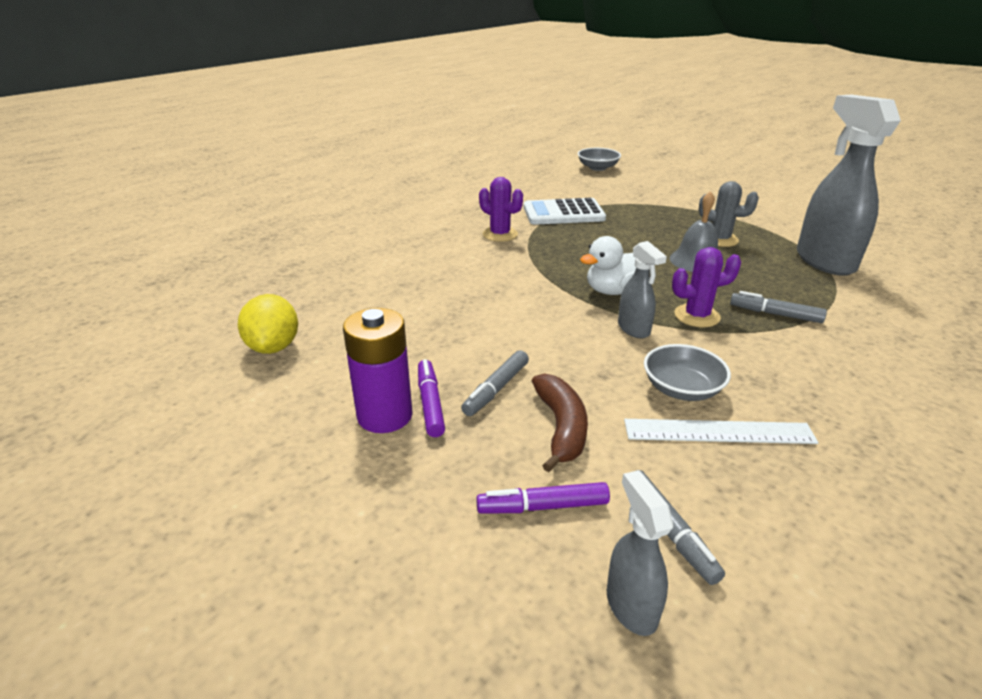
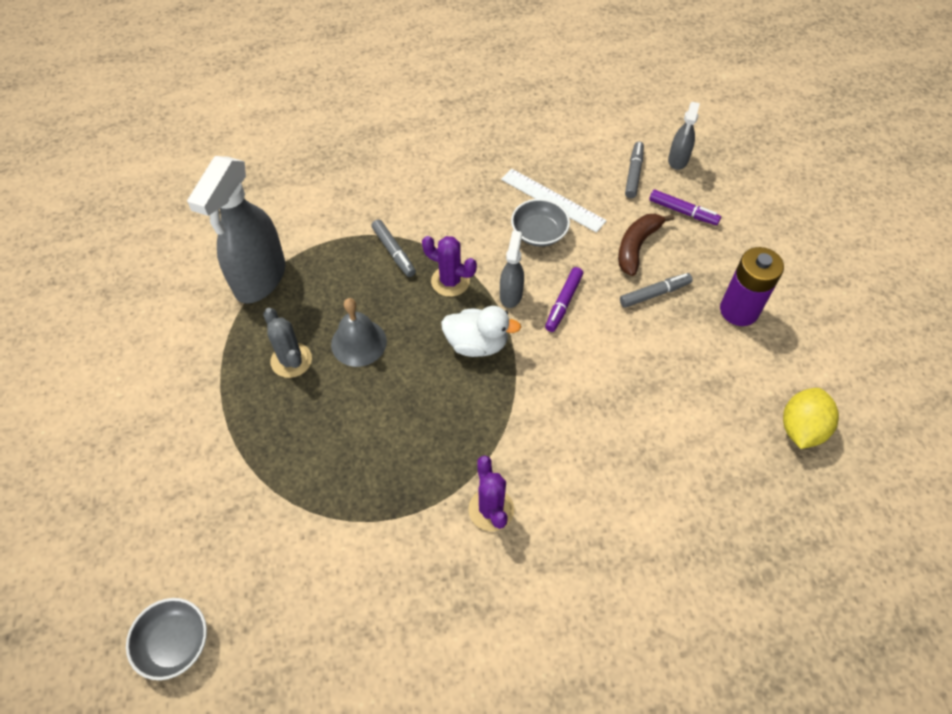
camera: 145 degrees left, 25 degrees up
purple marker [418,359,445,437] -> purple marker moved to [545,267,583,332]
white calculator [524,198,606,225] -> none

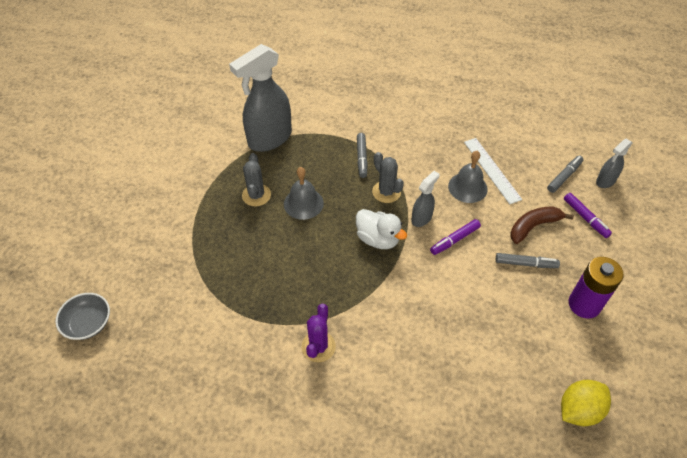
camera: 30 degrees right, 5 degrees down
purple cactus [422,236,477,297] -> grey cactus [372,152,404,203]
grey bowl [511,199,570,247] -> grey bell [448,151,488,203]

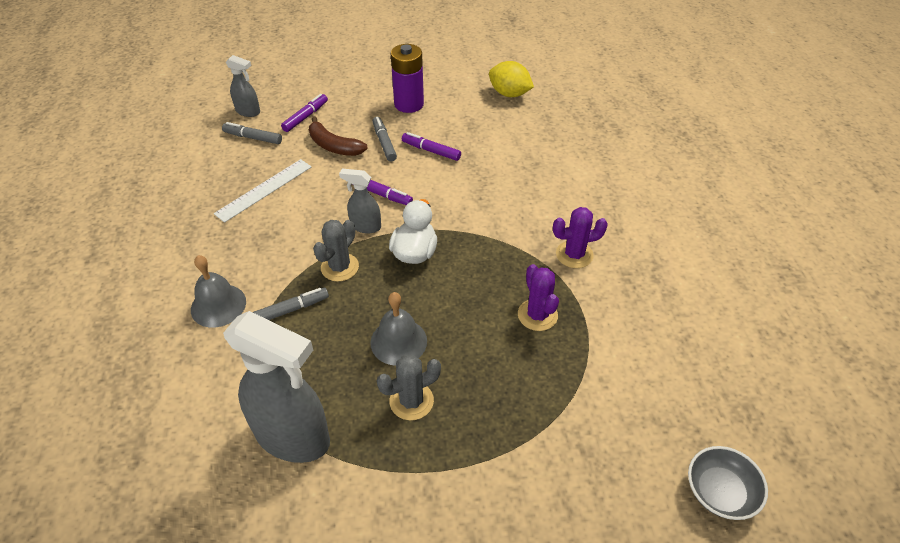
camera: 115 degrees left, 5 degrees down
grey bell [448,151,488,203] -> grey bell moved to [191,255,246,328]
none -> purple marker [402,132,461,161]
none -> purple cactus [518,264,559,331]

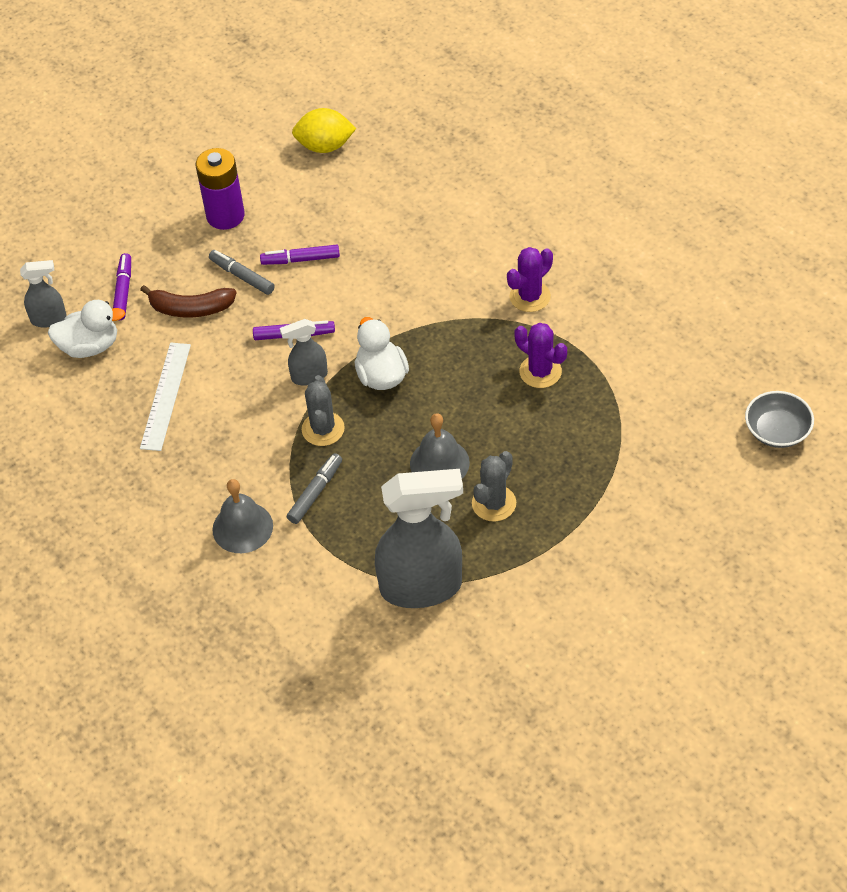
camera: 30 degrees left, 5 degrees up
grey marker [222,122,282,144] -> white duck [48,300,125,358]

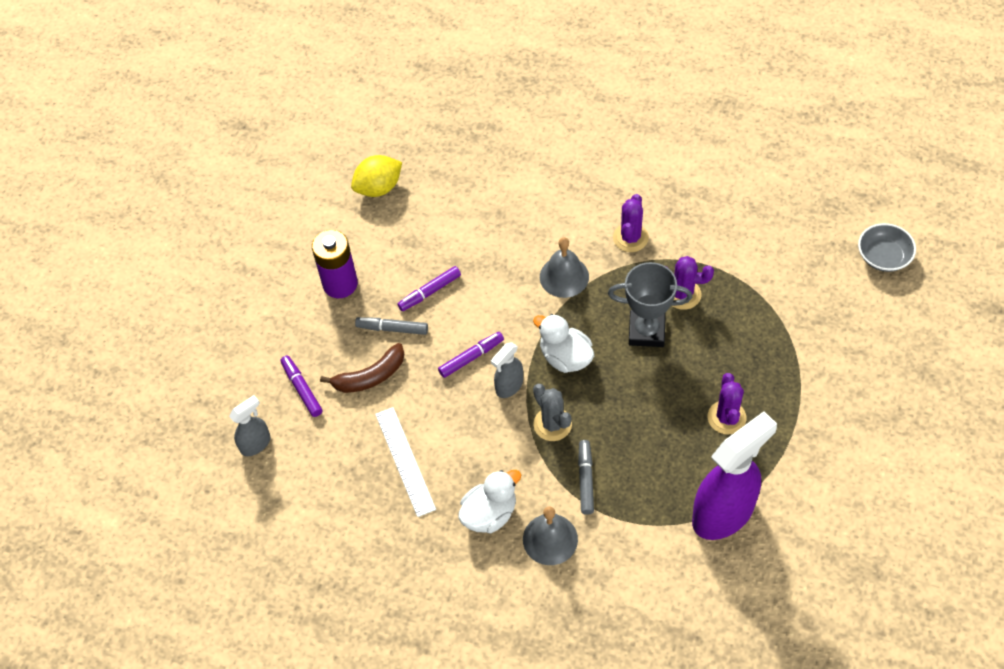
camera: 30 degrees left, 5 degrees up
white duck [48,300,125,358] -> white duck moved to [458,470,521,533]
grey spray bottle [375,469,463,608] -> purple spray bottle [692,411,777,540]
grey bell [410,413,470,479] -> grey bell moved to [540,237,589,298]
grey cactus [472,451,516,522] -> purple cactus [707,373,746,435]
none -> grey trophy [608,262,692,347]

